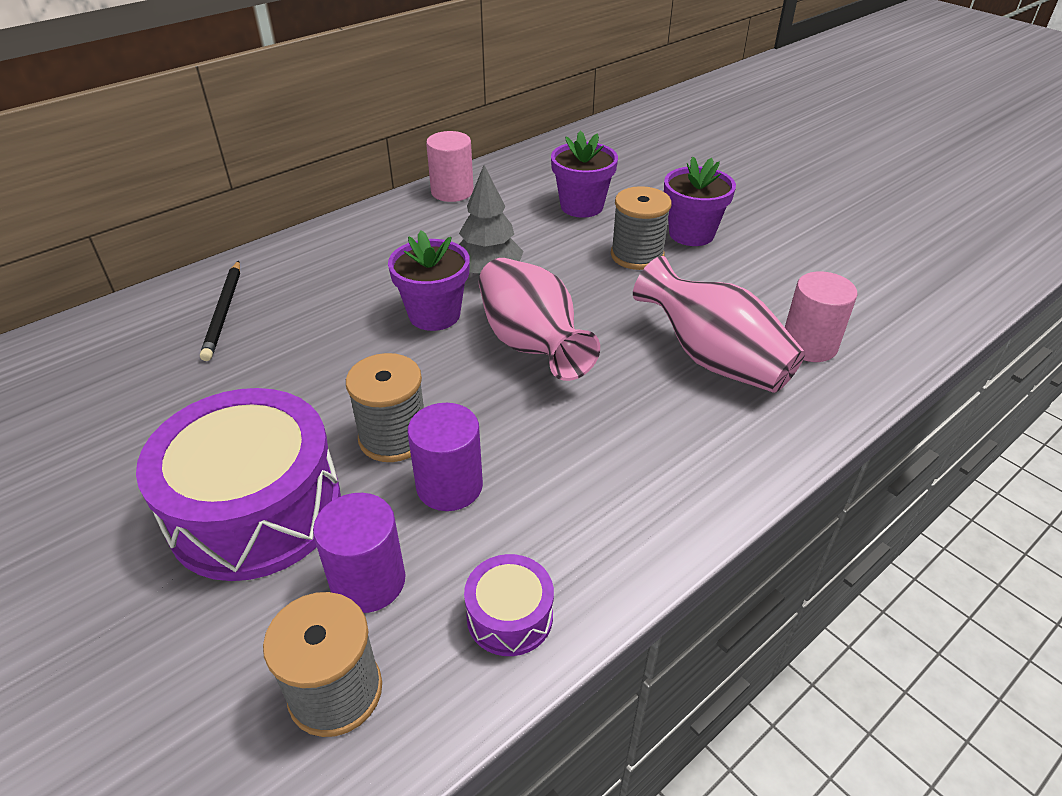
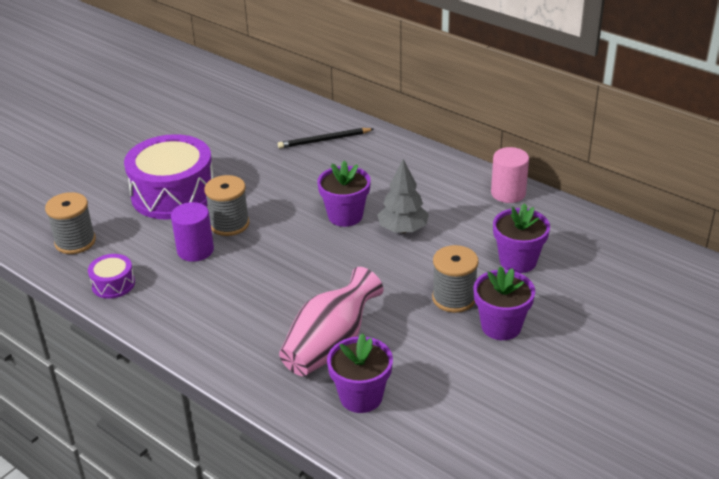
camera: 80 degrees right, 5 degrees down
purple cylinder [313,493,405,613] -> none
pink vase [479,258,600,381] -> none
pink cylinder [785,272,858,362] -> purple flower pot [327,333,393,413]

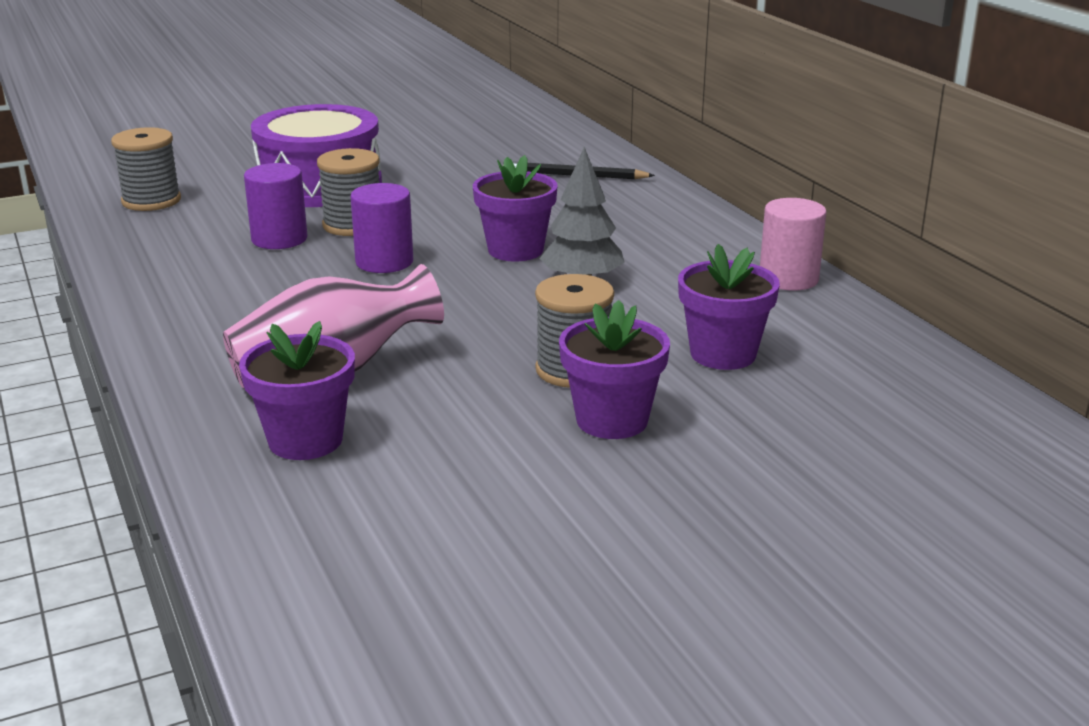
camera: 25 degrees right, 10 degrees down
purple drum [88,254,135,299] -> none
none -> purple cylinder [350,183,413,273]

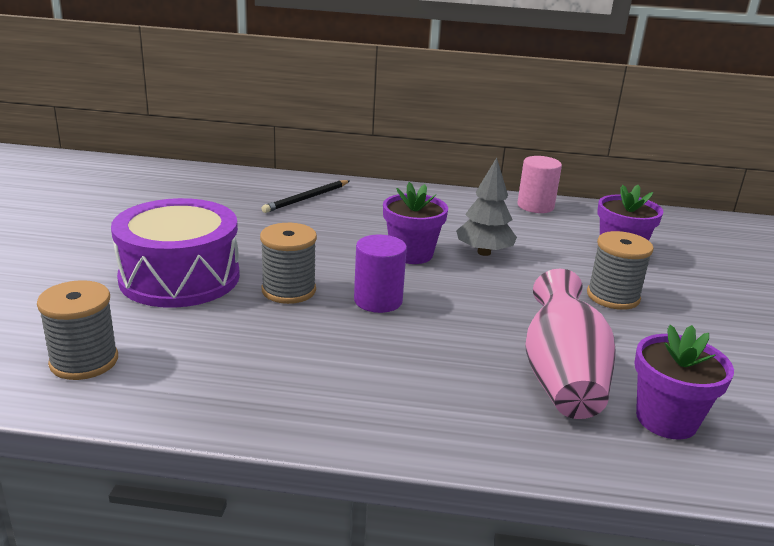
camera: 60 degrees left, 0 degrees up
purple cylinder [244,163,308,249] -> none
purple flower pot [559,300,670,439] -> none

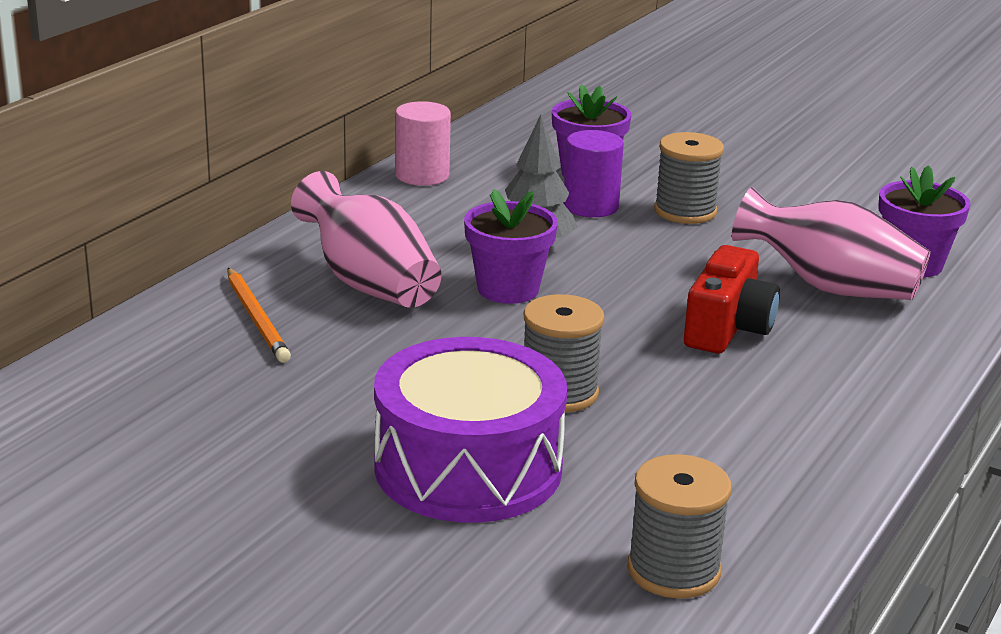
camera: 65 degrees left, 0 degrees up
black pencil [261,180,350,213] -> orange pencil [227,268,291,363]
purple cylinder [354,235,407,313] -> purple cylinder moved to [563,130,624,217]
none -> pink vase [291,171,442,308]
none -> red camera [684,245,780,354]

